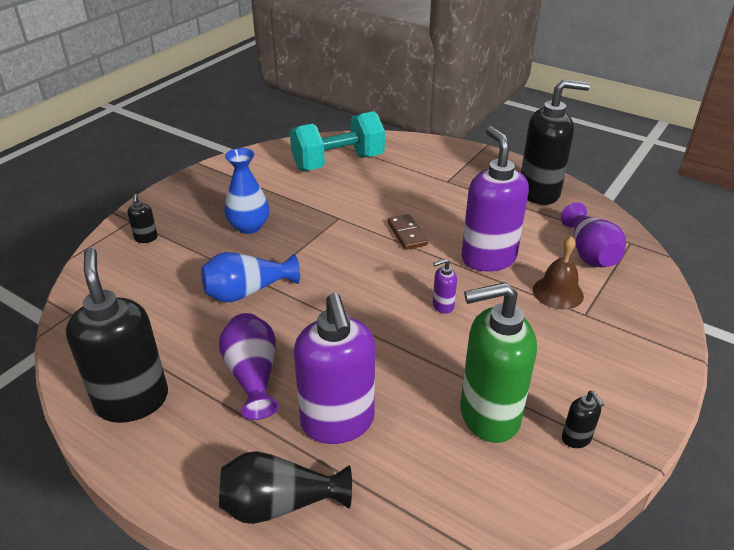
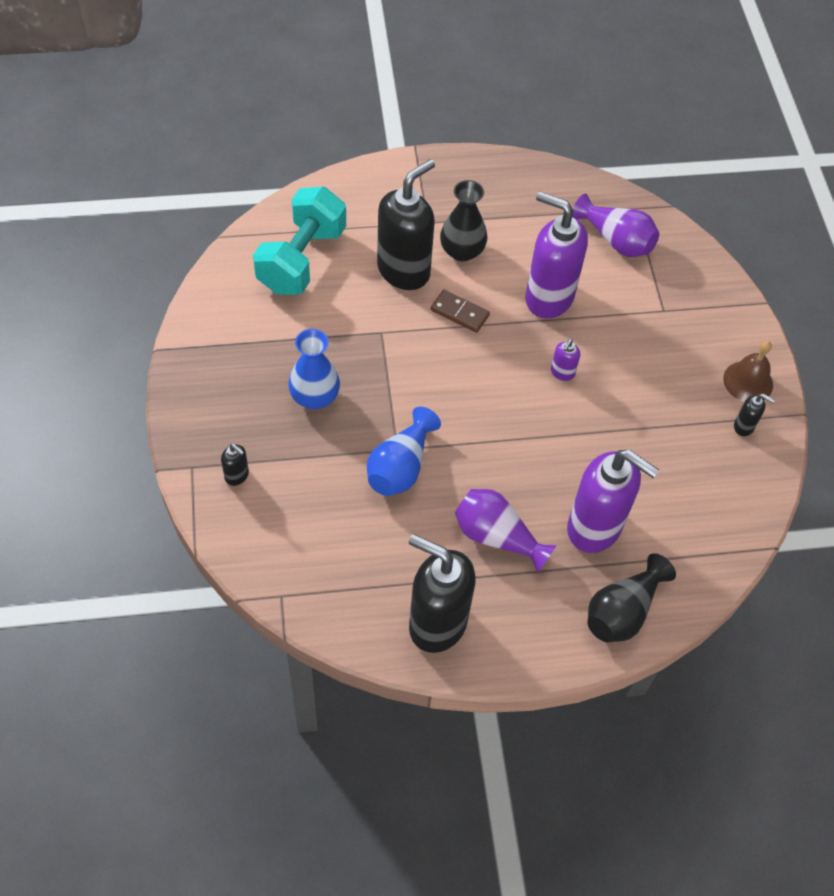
camera: 45 degrees left, 20 degrees up
green soap dispenser [460,282,537,443] -> none
black soap dispenser [521,79,590,205] -> black soap dispenser moved to [377,159,435,290]
brown bell [533,236,584,310] -> brown bell moved to [723,340,773,402]
none -> black vase [440,180,487,262]

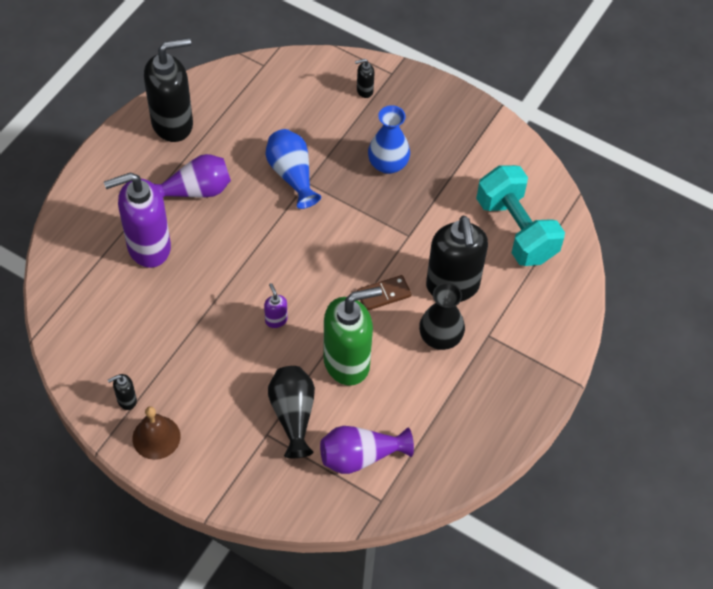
camera: 130 degrees right, 0 degrees up
purple soap dispenser [525,191,588,319] -> green soap dispenser [323,287,382,386]
black vase [587,553,676,643] -> black vase moved to [268,366,315,458]

